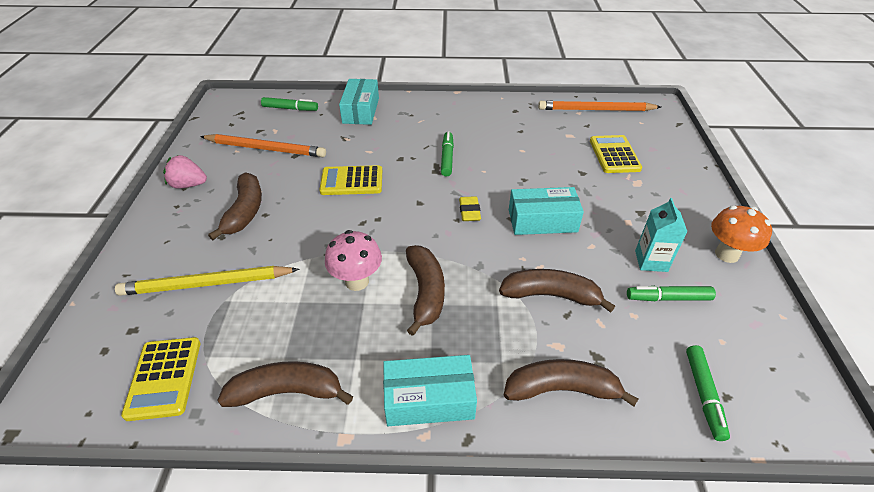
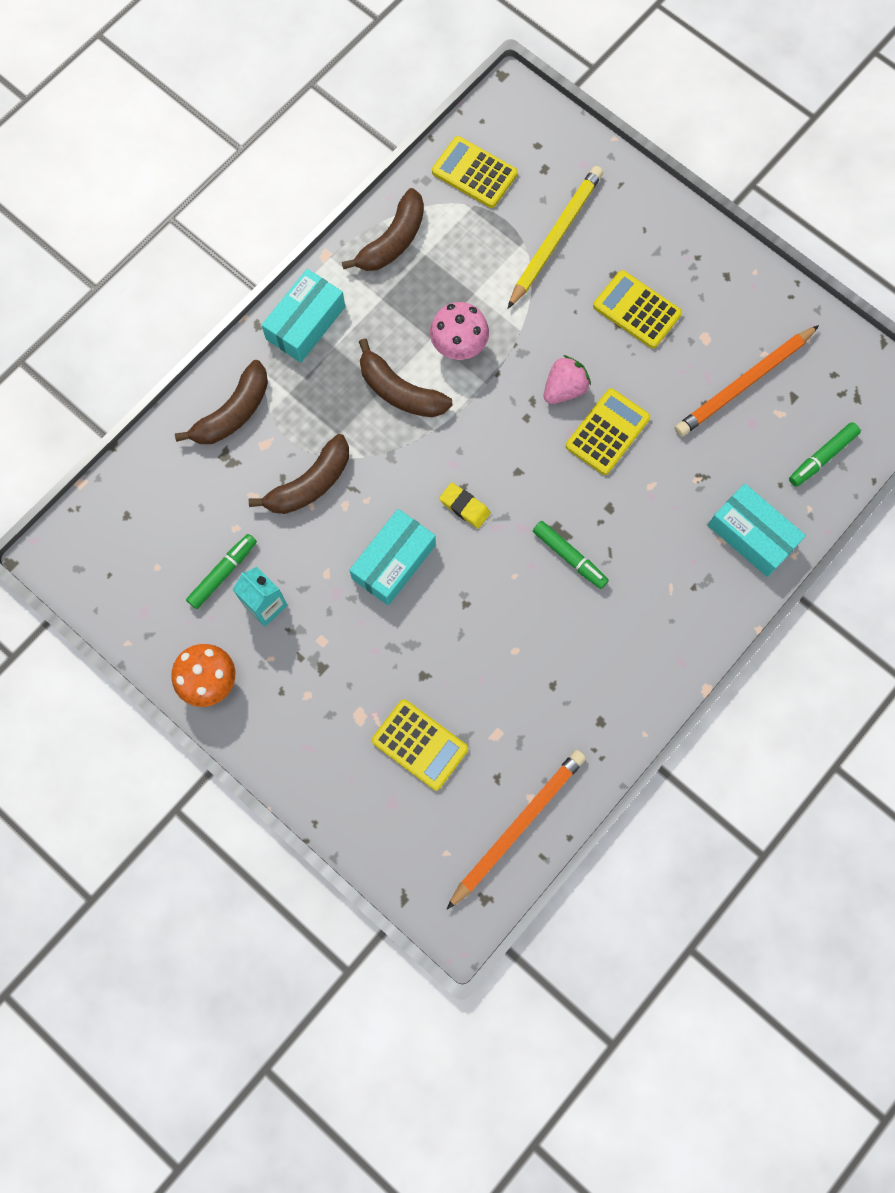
camera: 130 degrees right, 30 degrees up
pink strawberry [163,155,207,189] -> pink strawberry moved to [544,355,591,404]
brown banana [208,172,262,240] -> yellow calculator [593,270,682,348]
green marker [686,345,730,441] -> none

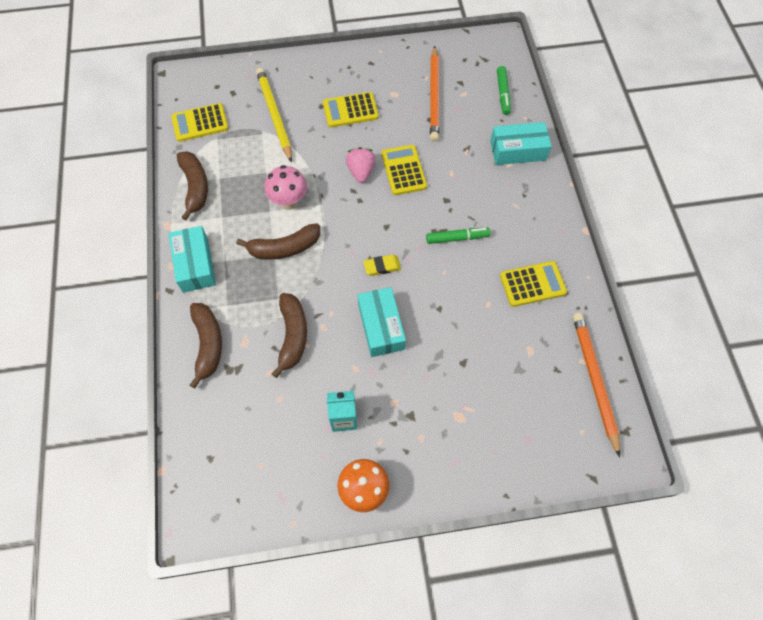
camera: 50 degrees left, 10 degrees down
green marker [186,534,257,609] -> none
yellow calculator [372,699,468,790] -> yellow calculator moved to [500,261,567,307]

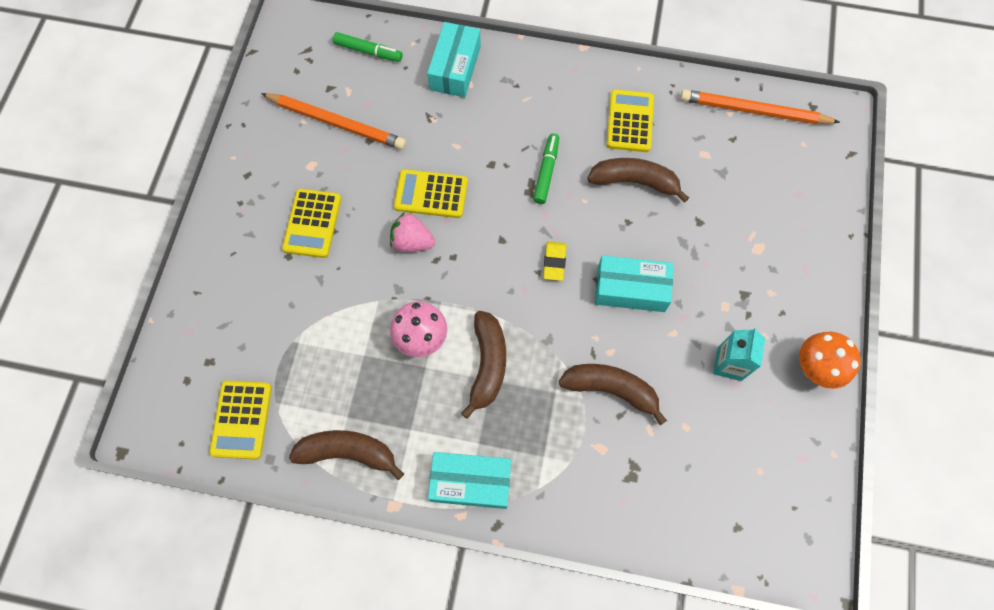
camera: 70 degrees left, 5 degrees up
brown banana [190,303,222,389] -> brown banana moved to [587,158,689,203]
yellow pencil [256,68,292,163] -> none

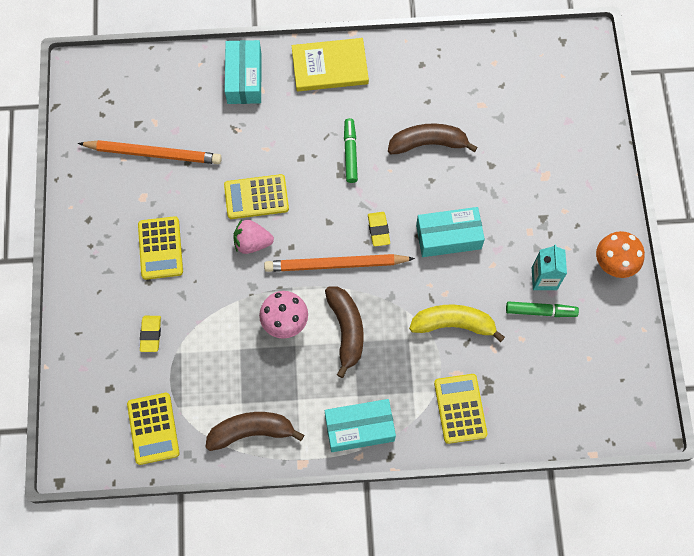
camera: 15 degrees left, 0 degrees up
green marker [333,32,403,62] -> green marker moved to [506,301,579,317]
brown banana [558,364,667,425] -> yellow banana [409,305,505,342]
yellow calculator [606,89,654,152] -> yellow calculator moved to [434,374,487,444]
orange pencil [680,89,840,124] -> orange pencil moved to [264,254,415,272]
none -> yellow eraser [140,316,161,352]
none -> yellow book [292,38,369,91]

